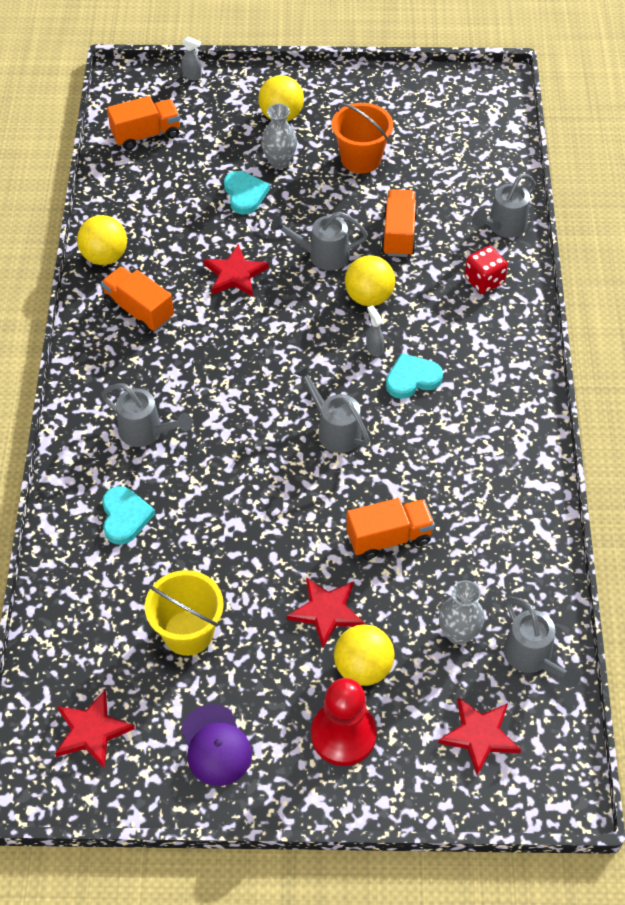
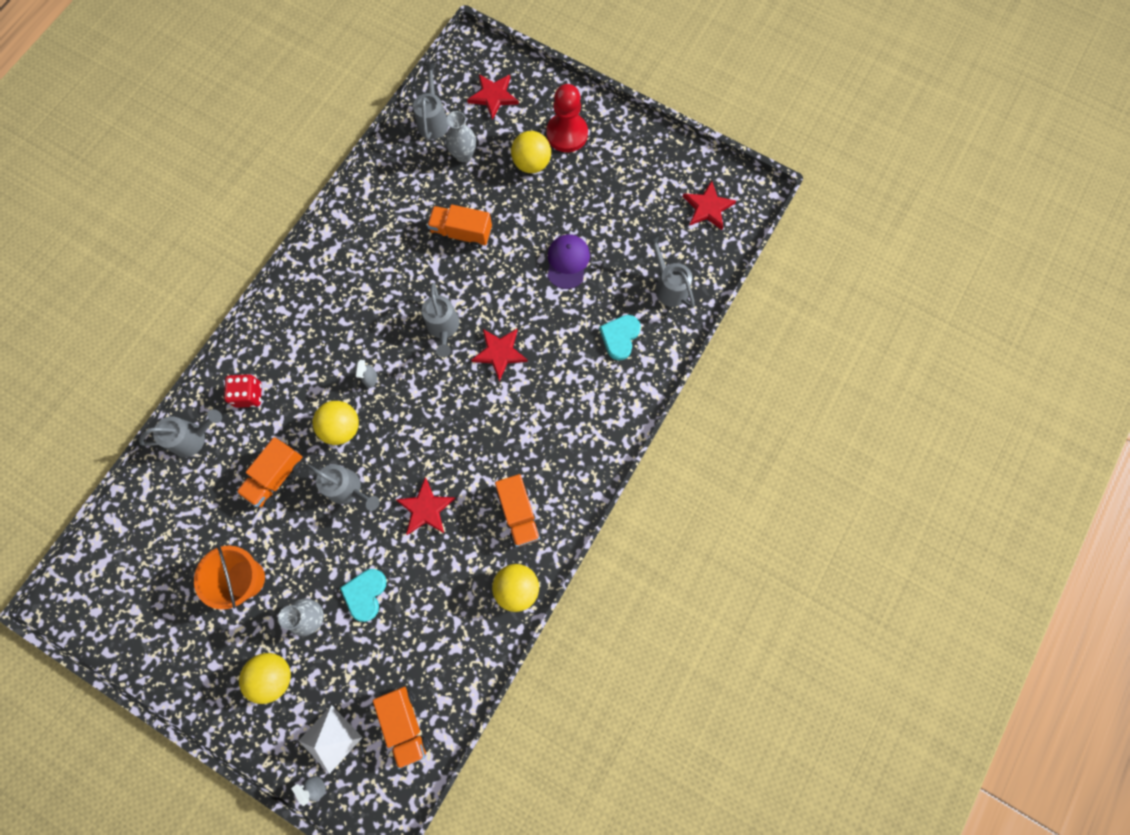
camera: 150 degrees left, 20 degrees up
grey watering can [101,384,192,447] -> grey watering can moved to [646,234,695,308]
orange truck [107,96,180,150] -> orange truck turned 120 degrees counterclockwise [373,686,429,769]
yellow bucket [145,570,224,656] -> none
purple cap [181,704,252,786] -> purple cap moved to [547,234,590,289]
red star [287,577,364,648] -> red star moved to [471,329,528,381]
turquoise heart [386,353,443,399] -> none
none -> white pyramid [298,705,363,774]

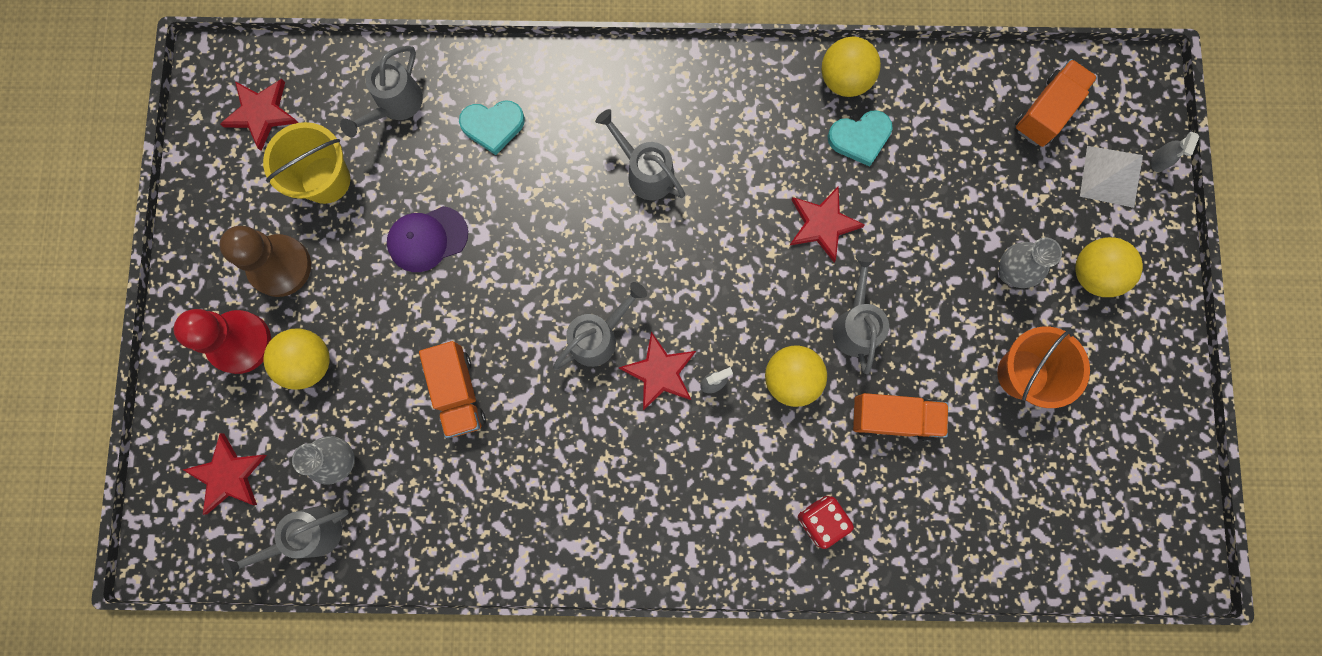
camera: 120 degrees left, 5 degrees up
grey watering can [139,409,222,457] -> grey watering can moved to [595,109,685,200]
turquoise heart [340,569,387,622] -> turquoise heart moved to [827,110,893,167]
red star [471,329,528,381] -> red star moved to [619,332,696,411]
orange truck [495,474,542,547] -> none
none -> brown pawn [219,226,311,297]
none -> yellow bucket [263,122,350,204]

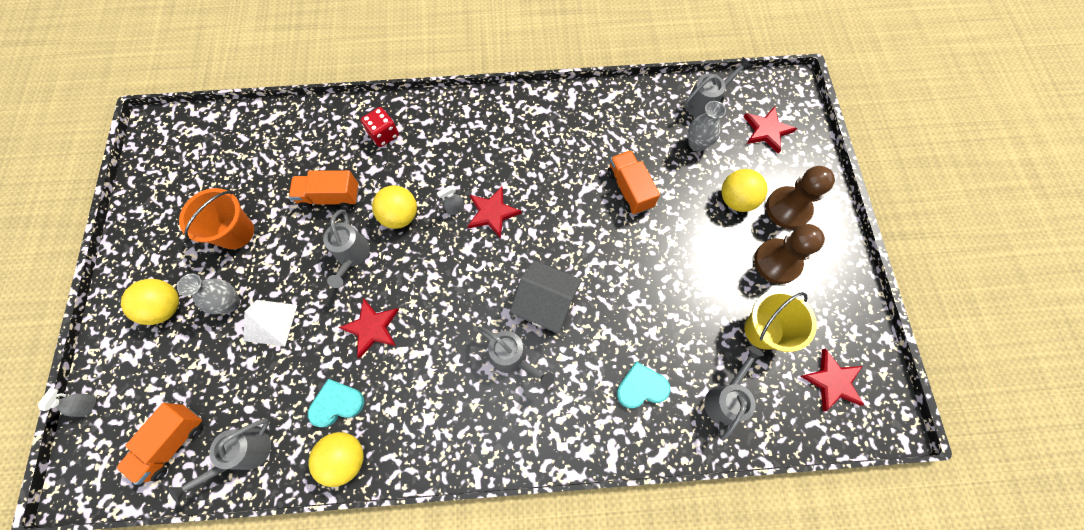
camera: 175 degrees right, 10 degrees down
red pawn [174,309,271,374] -> brown pawn [766,166,835,229]
purple cap [387,206,468,272] -> none
grey watering can [553,282,647,370] -> grey watering can moved to [168,419,271,503]
white pyramid [1080,146,1143,208] -> white pyramid moved to [243,300,297,346]
none -> grey house [510,260,582,333]

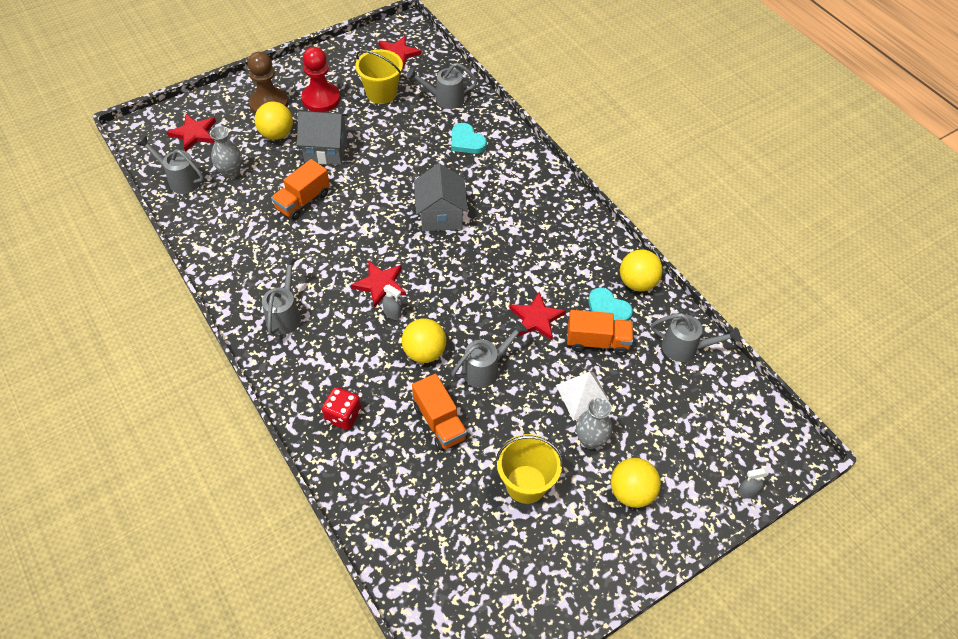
camera: 120 degrees left, 15 degrees down
orange truck [116,403,203,485] -> orange truck moved to [567,310,633,356]
orange bucket [179,188,254,249] -> yellow bucket [496,434,563,504]
grey watering can [478,326,554,388] -> grey watering can moved to [262,257,301,335]
brown pawn [754,224,825,284] -> red pawn [301,47,340,112]
none -> grey house [297,111,348,165]

